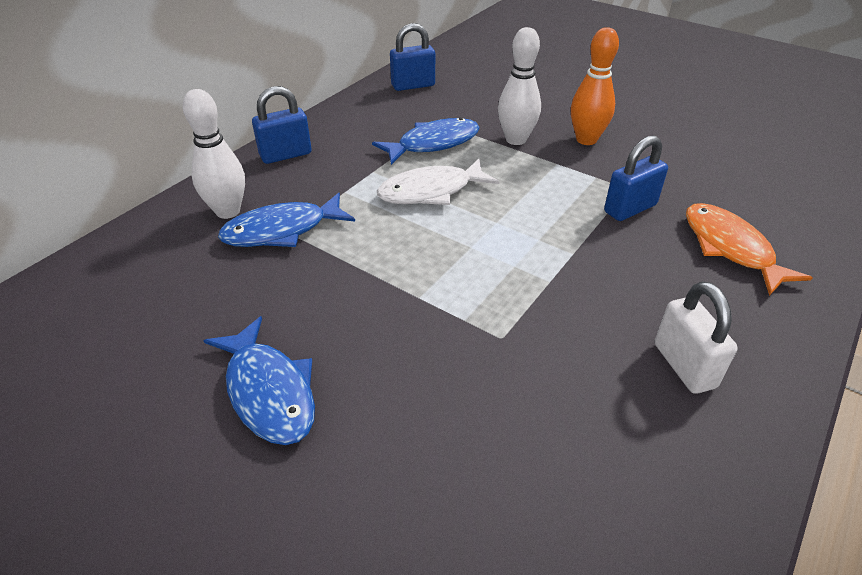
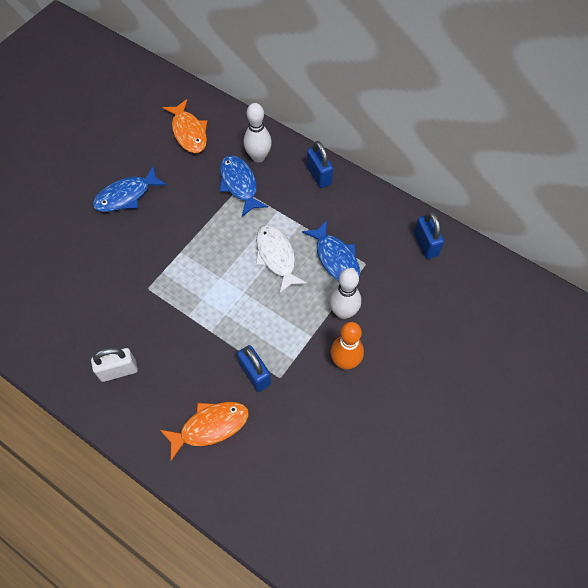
camera: 90 degrees right, 20 degrees up
none -> orange fish [162,99,207,153]

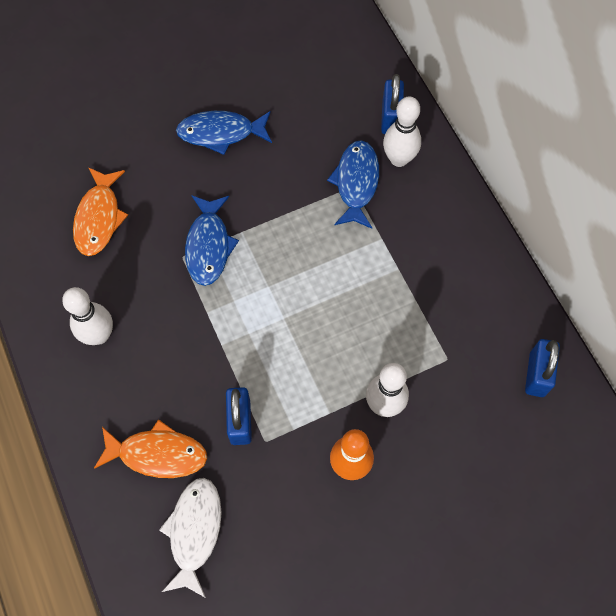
camera: 30 degrees right, 5 degrees up
white padlock [91,348,138,382] -> white bowling pin [62,287,113,345]
orange fish [162,99,207,153] -> orange fish moved to [73,167,128,256]
white fish [256,225,307,294] -> white fish moved to [159,478,222,598]
blue fish [302,220,360,281] -> blue fish moved to [185,195,239,286]
blue padlock [307,141,333,188] -> blue padlock moved to [381,74,404,134]

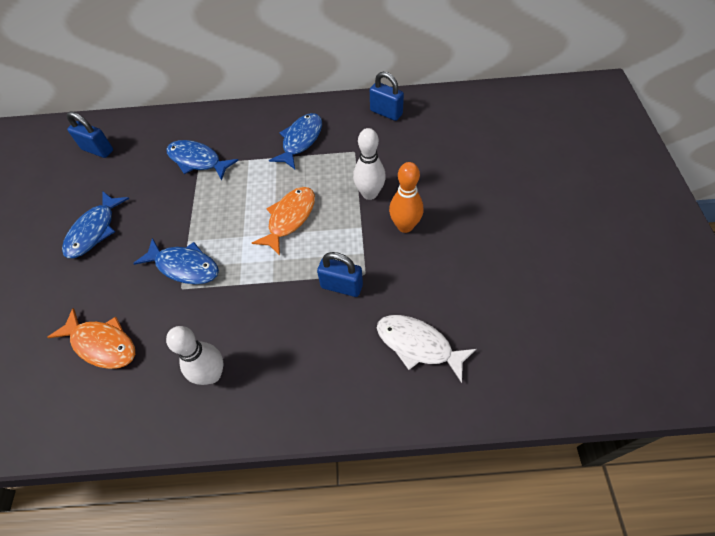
camera: 65 degrees left, 10 degrees down
orange fish [94,419,207,478] -> orange fish moved to [252,187,315,256]
blue padlock [381,74,404,134] -> blue padlock moved to [67,111,113,158]
white bowling pin [383,96,421,167] -> none
none -> blue fish [269,113,322,169]

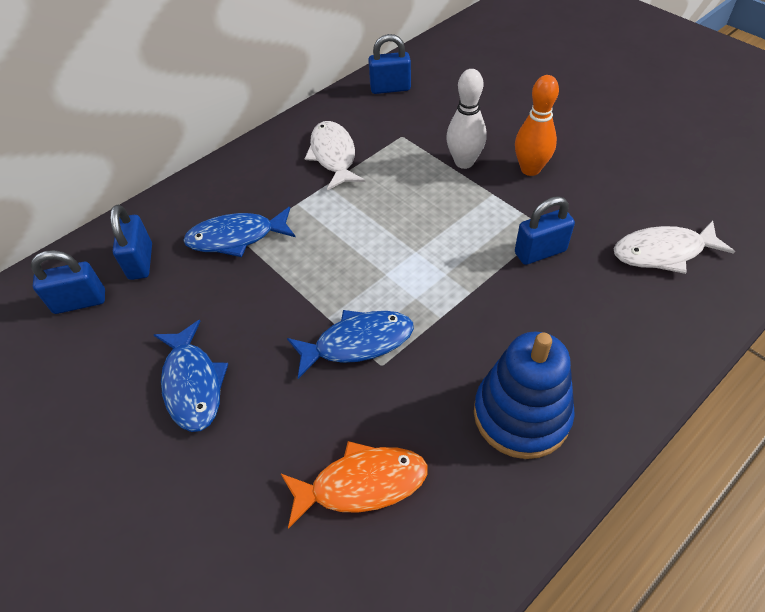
camera: 40 degrees left, 5 degrees down
white bowling pin [166,326,223,385] -> blue stacking toy [474,332,575,459]
orange fish [252,187,315,256] -> none
blue fish [269,113,322,169] -> white fish [304,121,366,191]
none -> blue padlock [110,205,152,280]

